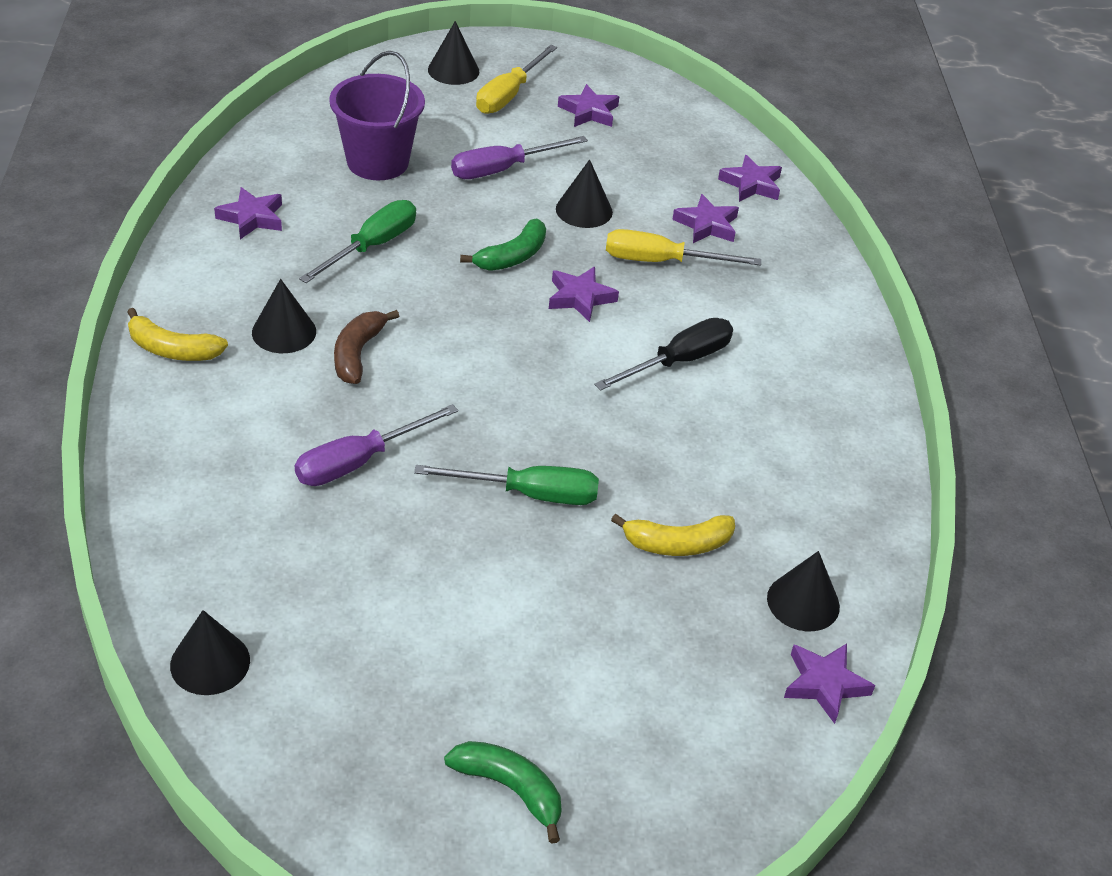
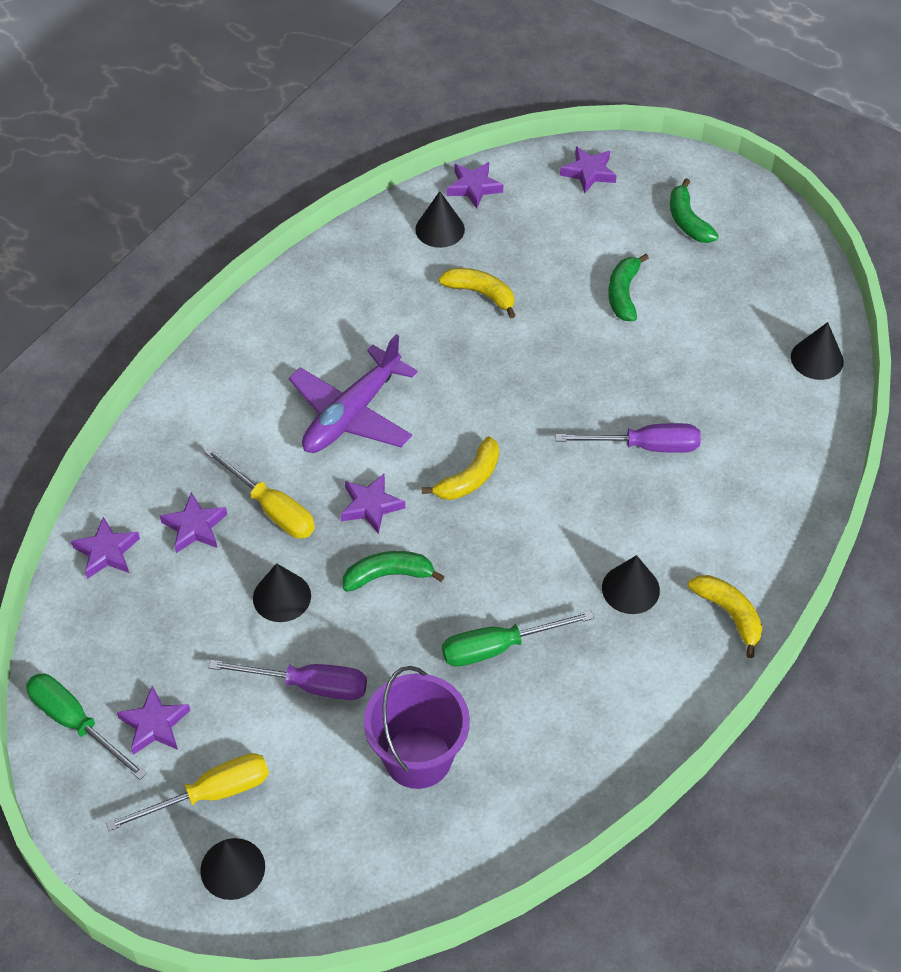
camera: 140 degrees left, 10 degrees up
purple star [214,187,282,239] -> purple star moved to [560,146,617,193]
brown banana [334,310,399,384] -> none
green screwdriver [414,465,599,505] -> green screwdriver moved to [26,674,147,780]
black screwdriver [594,318,733,391] -> purple plane [289,334,418,453]
none -> yellow banana [422,436,499,500]
none -> green banana [608,254,649,321]

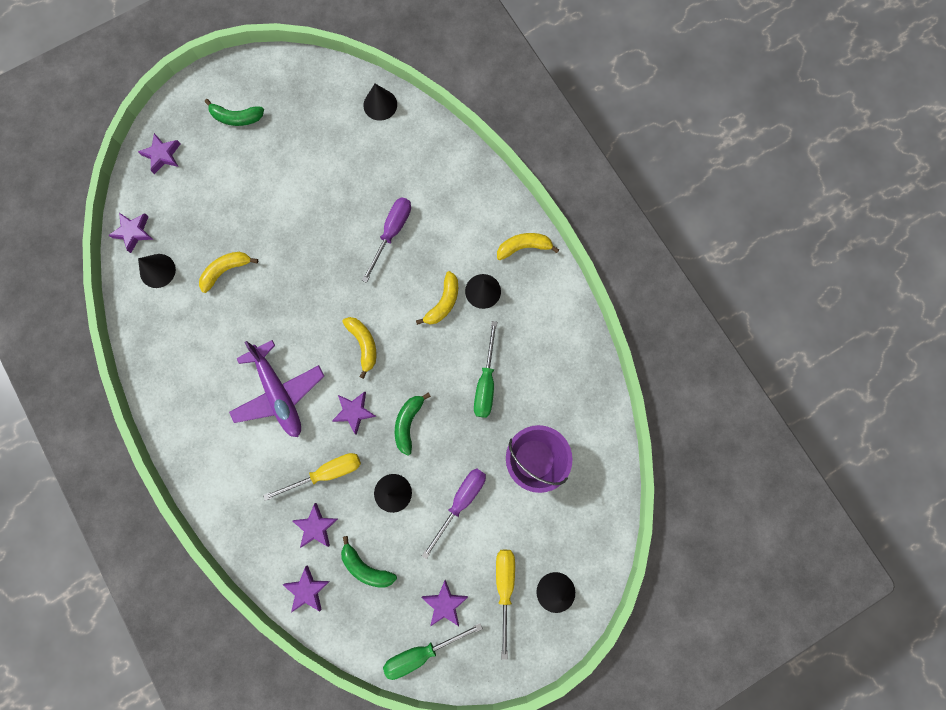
camera: 65 degrees left, 25 degrees up
green banana [608,254,649,321] -> green banana moved to [341,536,397,588]
none -> yellow banana [416,271,458,325]

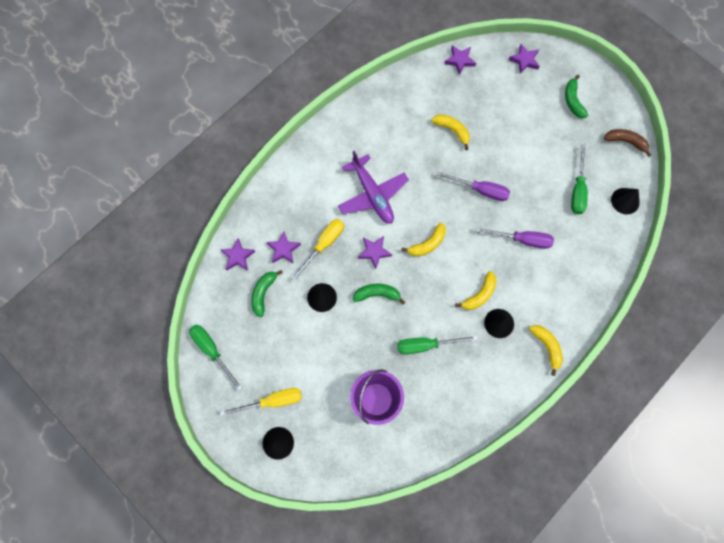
camera: 75 degrees right, 5 degrees down
black cone [138,254,176,288] -> none
purple plane [229,340,324,437] -> purple plane turned 75 degrees counterclockwise [338,151,409,224]
yellow screwdriver [263,453,361,501] -> yellow screwdriver turned 105 degrees counterclockwise [291,219,344,282]
yellow banana [416,271,458,325] -> yellow banana turned 60 degrees counterclockwise [455,271,497,310]
purple screwdriver [422,468,486,559] -> purple screwdriver moved to [437,171,510,201]
purple star [422,580,468,626] -> none
none -> green screwdriver [571,144,588,214]
none -> brown banana [604,129,651,157]

